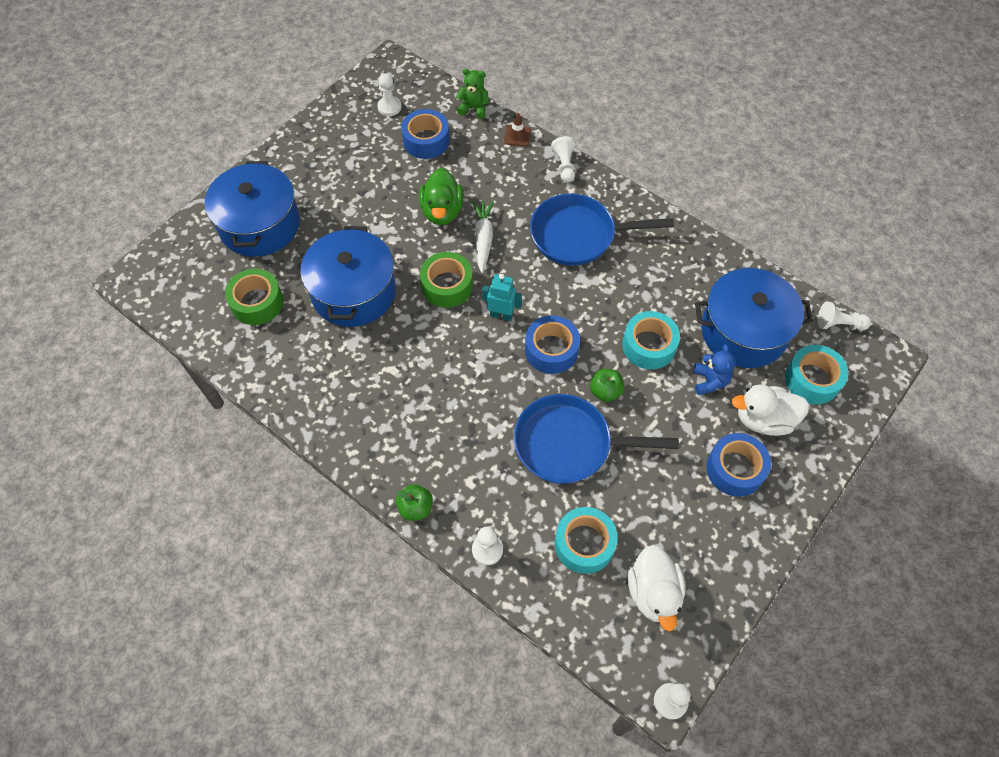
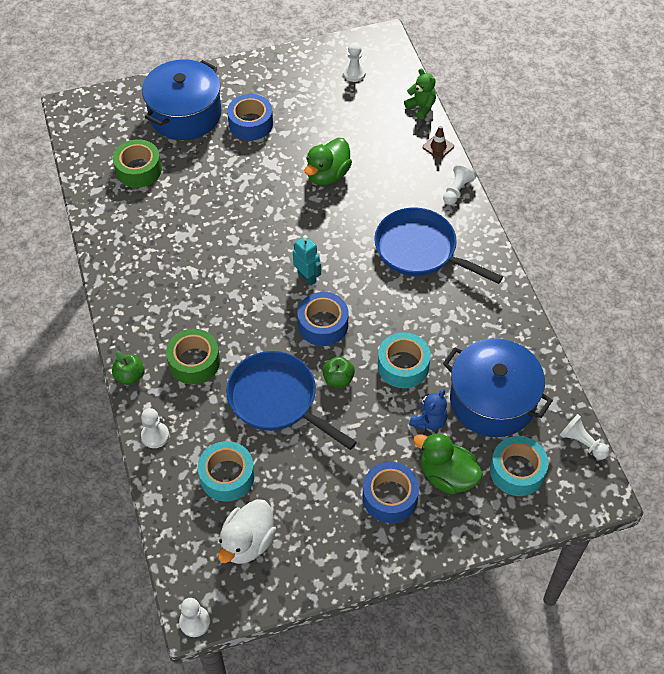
camera: 35 degrees right, 5 degrees down
blue pot [300,226,396,327] -> none
blue tape [401,109,450,159] -> blue tape moved to [227,94,273,140]
green tape [420,252,473,308] -> green tape moved to [166,329,220,384]
white carrot [472,201,494,273] -> none
white duck [731,384,809,436] -> green duck [413,432,483,494]

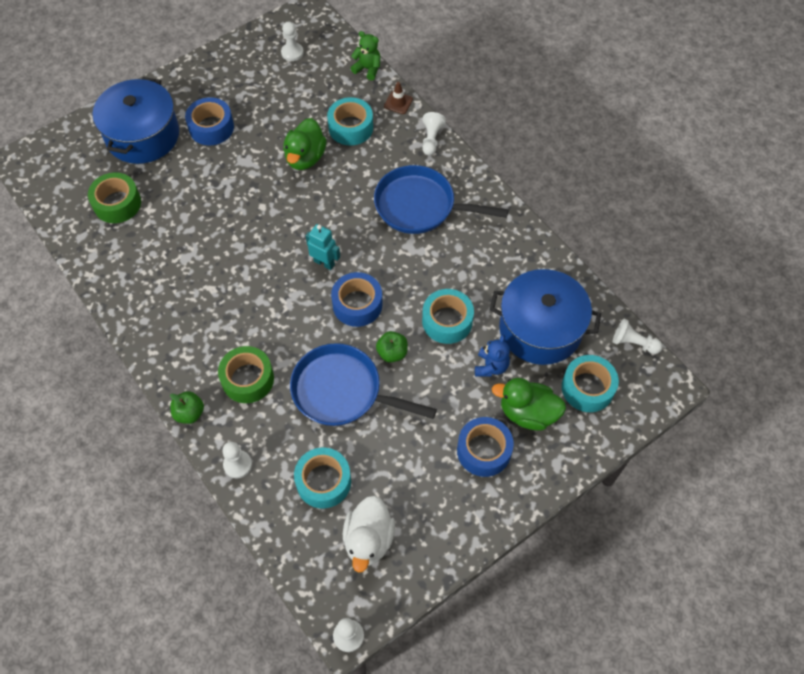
camera: 20 degrees left, 5 degrees up
none -> turquoise tape [327,97,373,145]

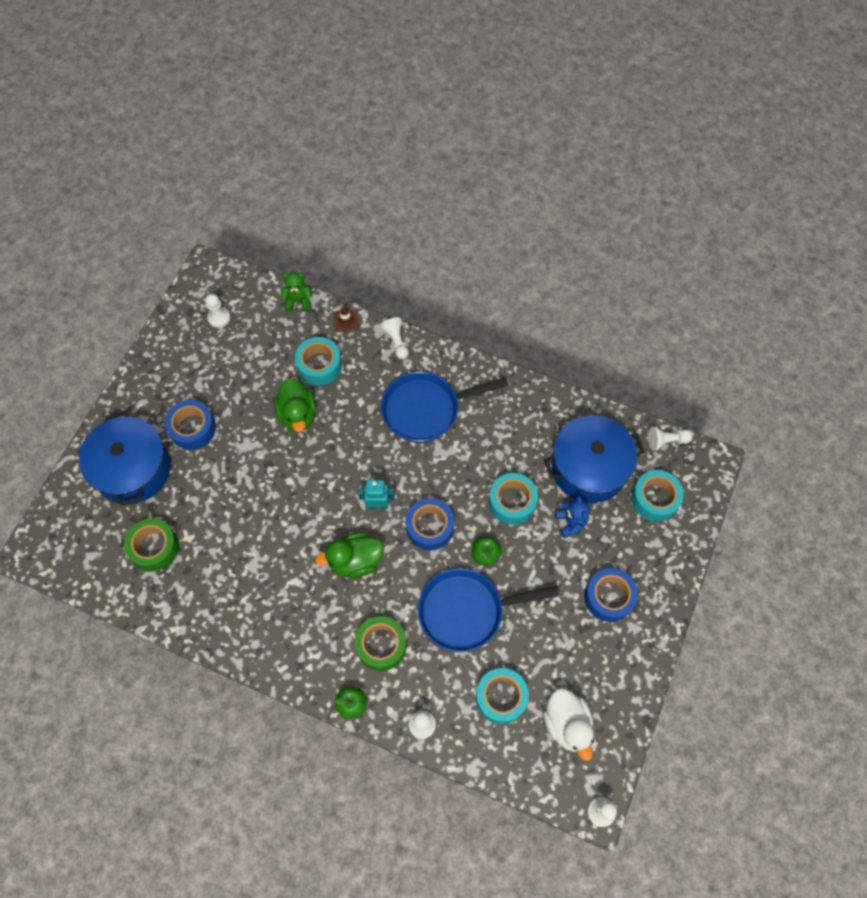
camera: 30 degrees left, 5 degrees up
green duck [492,378,566,431] -> green duck moved to [316,533,384,578]

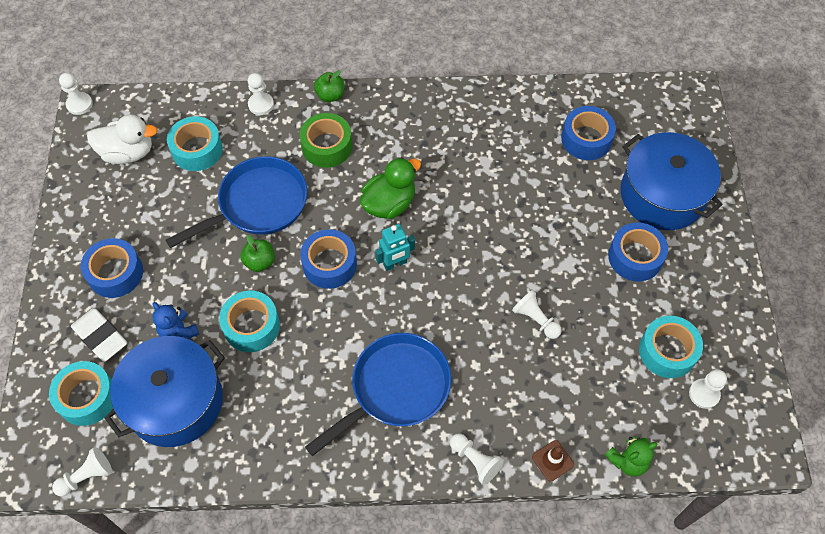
camera: 155 degrees right, 5 degrees down
green tape [124,519,179,571] -> blue tape [561,106,616,160]
green duck [274,378,316,432] -> white pawn [512,290,562,339]
turquoise tape [295,337,342,386] -> turquoise tape moved to [639,316,703,378]
white duck [543,688,594,761] -> white duck turned 135 degrees clockwise [87,114,158,164]
none -> white eraser [71,308,127,362]

